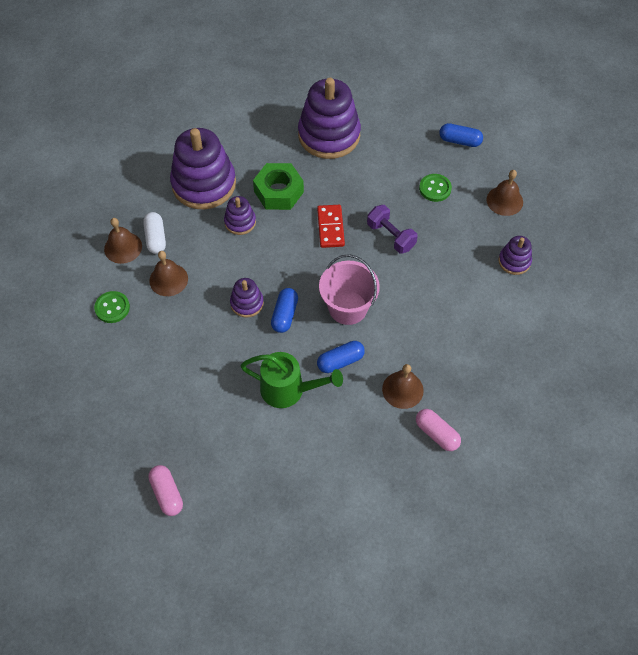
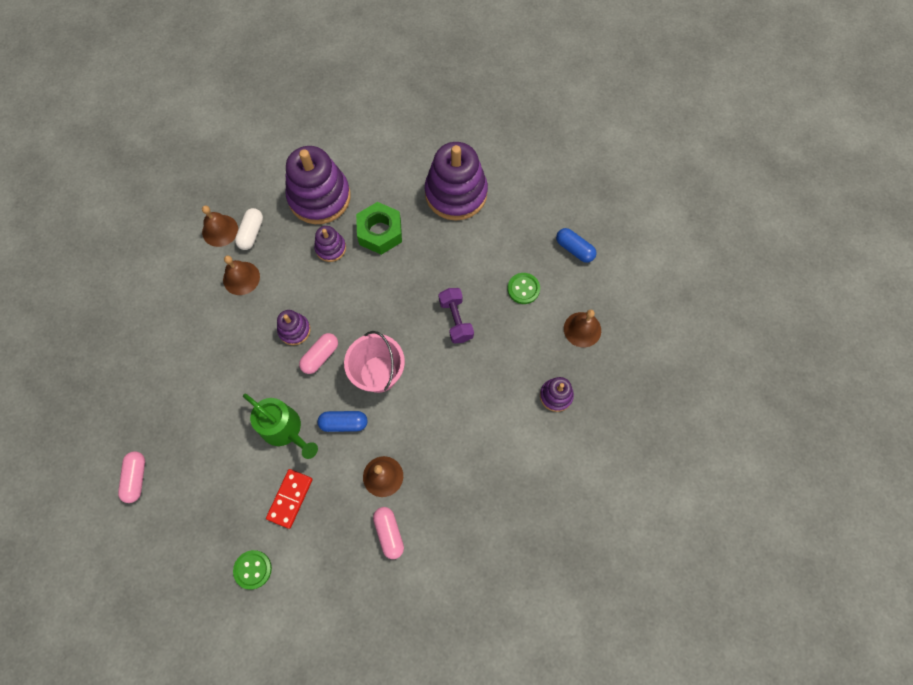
camera: 25 degrees right, 10 degrees up
green button [94,291,130,323] -> green button moved to [233,550,272,590]
blue capsule [271,288,298,333] -> pink capsule [299,333,338,374]
red domino [317,205,345,248] -> red domino moved to [266,469,313,529]

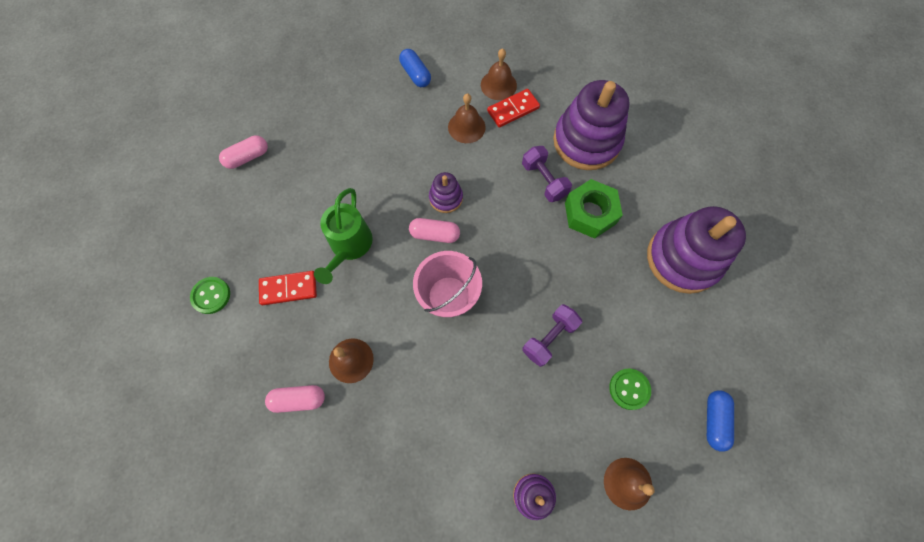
camera: 60 degrees right, 0 degrees up
white capsule [235,208,263,250] -> red domino [487,89,540,128]
purple stacking toy [314,226,346,262] -> purple dumbbell [522,146,572,202]
blue capsule [318,411,368,432] -> blue capsule moved to [399,49,431,87]
pink capsule [373,507,404,559] -> pink capsule turned 45 degrees clockwise [265,385,325,413]

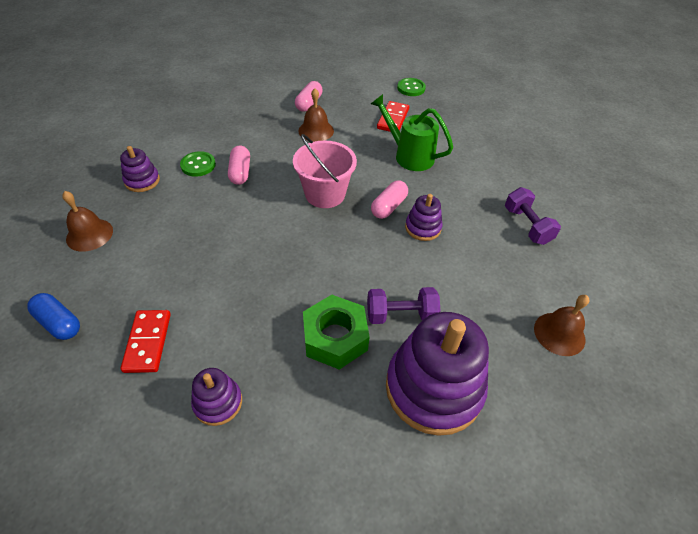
camera: 115 degrees right, 20 degrees down
pink capsule [219,136,268,169] -> pink capsule moved to [228,145,250,185]
blue capsule [399,49,431,87] -> none
brown bell [448,94,486,143] -> none
red domino [487,89,540,128] -> red domino moved to [121,310,171,373]
purple dumbbell [522,304,582,367] -> purple dumbbell moved to [505,187,561,245]
green button [609,369,651,410] -> green button moved to [180,151,216,177]
purple stacking toy [647,206,746,294] -> purple stacking toy [191,368,242,426], size x0.48

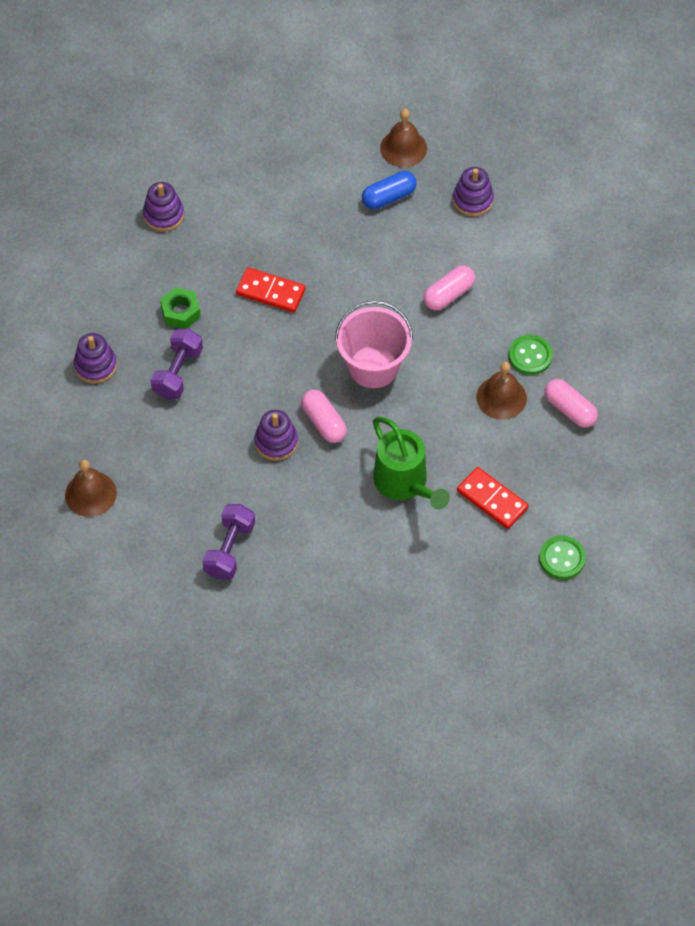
camera: 115 degrees right, 10 degrees up
blue capsule [28,293,80,340] -> blue capsule moved to [362,171,417,209]
red domino [121,310,171,373] -> red domino moved to [236,267,306,313]
green button [180,151,216,177] -> green button moved to [509,335,553,375]
pink capsule [228,145,250,185] -> pink capsule turned 60 degrees counterclockwise [424,265,475,310]
green nut [303,295,370,370] -> green nut [160,287,201,329], size x0.62
green watering can [371,94,453,171] -> green watering can turned 90 degrees clockwise [373,417,450,510]
purple stacking toy [386,312,489,436] -> purple stacking toy [74,333,117,384], size x0.48
purple dumbbell [505,187,561,245] -> purple dumbbell turned 75 degrees counterclockwise [202,504,255,579]

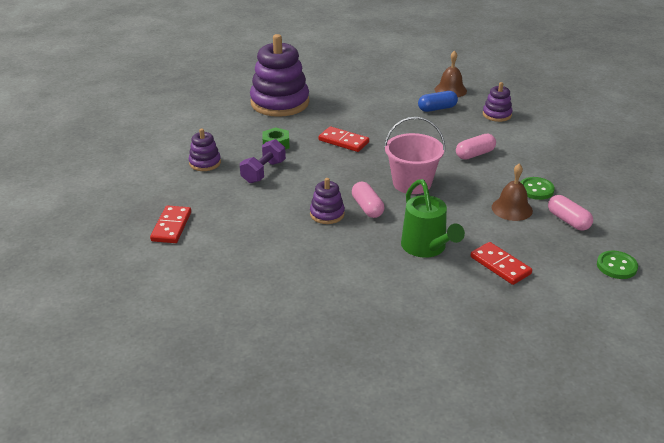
camera: 10 degrees right, 25 degrees down
brown bell [65,460,117,517] -> red domino [150,205,191,243]
purple stacking toy [143,182,184,231] -> purple stacking toy [250,34,309,117], size x2.08
purple dumbbell [202,504,255,579] -> none
green button [539,536,586,579] -> green button moved to [597,251,638,279]

